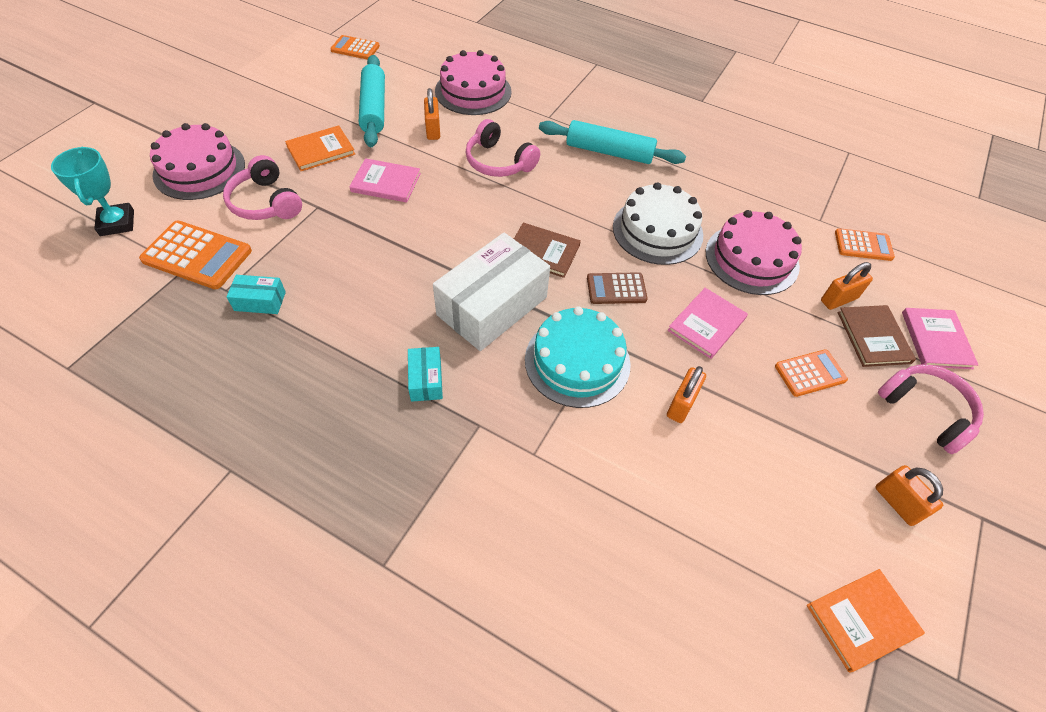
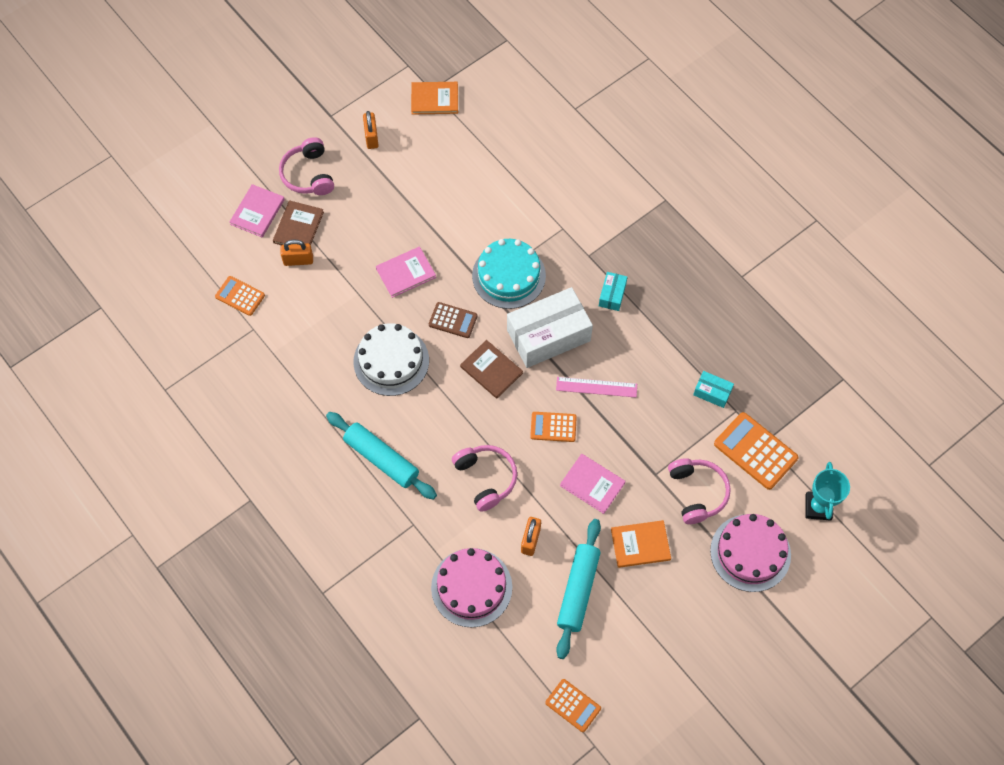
camera: 155 degrees left, 10 degrees up
orange padlock [667,366,706,423] -> none
pink cake [706,210,802,295] -> none
orange calculator [775,349,848,397] -> orange calculator moved to [530,412,577,442]
none -> pink ruler [556,377,637,397]

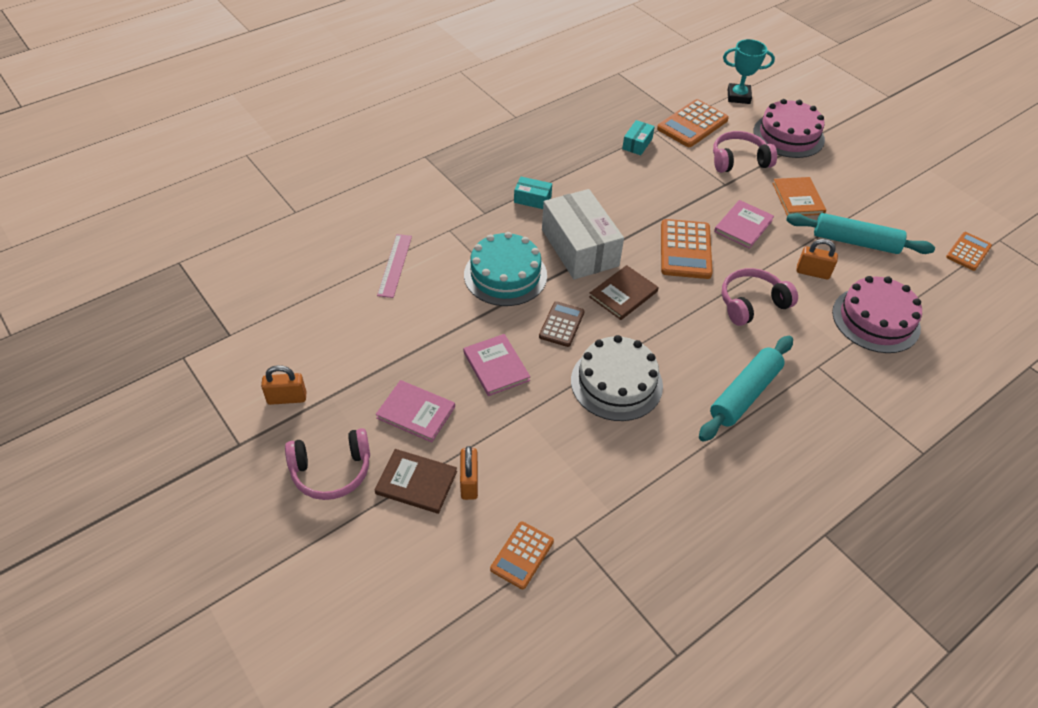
camera: 90 degrees left, 15 degrees down
pink book [230,184,285,237] -> pink book moved to [376,380,455,442]
orange book [411,82,458,114] -> none
orange calculator [530,412,577,442] -> orange calculator [661,219,713,279], size x1.62
pink ruler [556,377,637,397] -> pink ruler moved to [377,234,412,298]

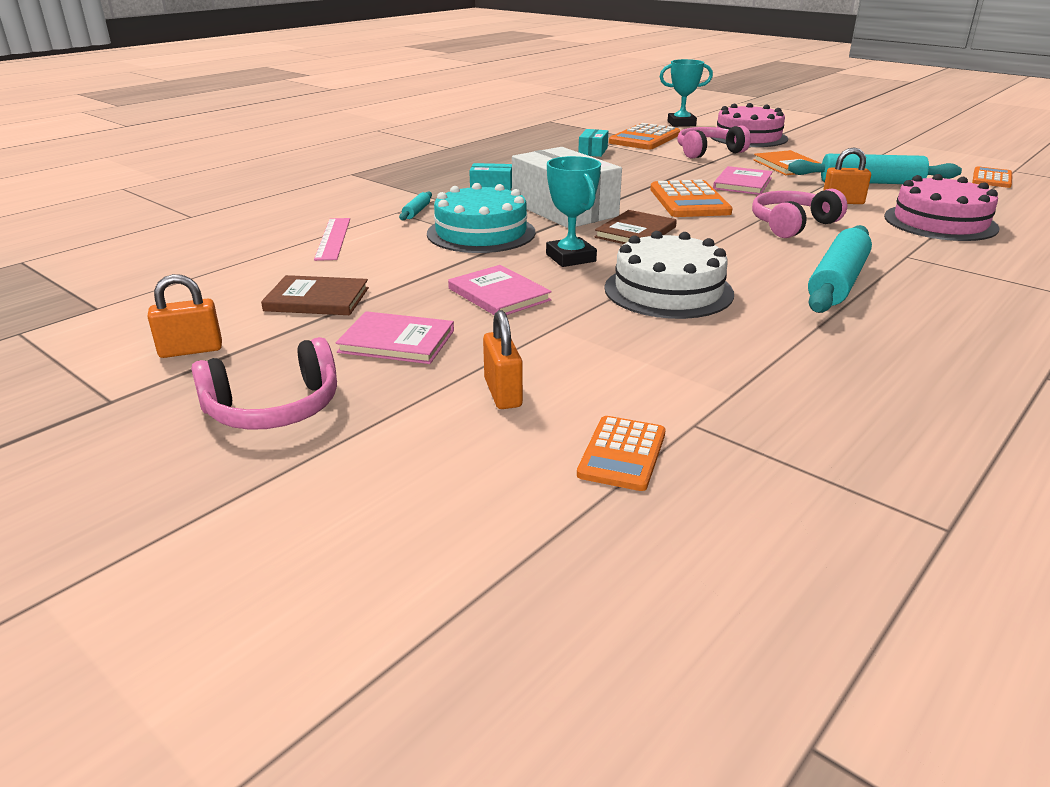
camera: 10 degrees left, 20 degrees down
brown book [375,449,457,514] -> brown book moved to [261,275,369,315]
brown calculator [539,301,585,347] -> turquoise trophy [546,156,601,267]
none -> turquoise rolling pin [399,191,432,221]

